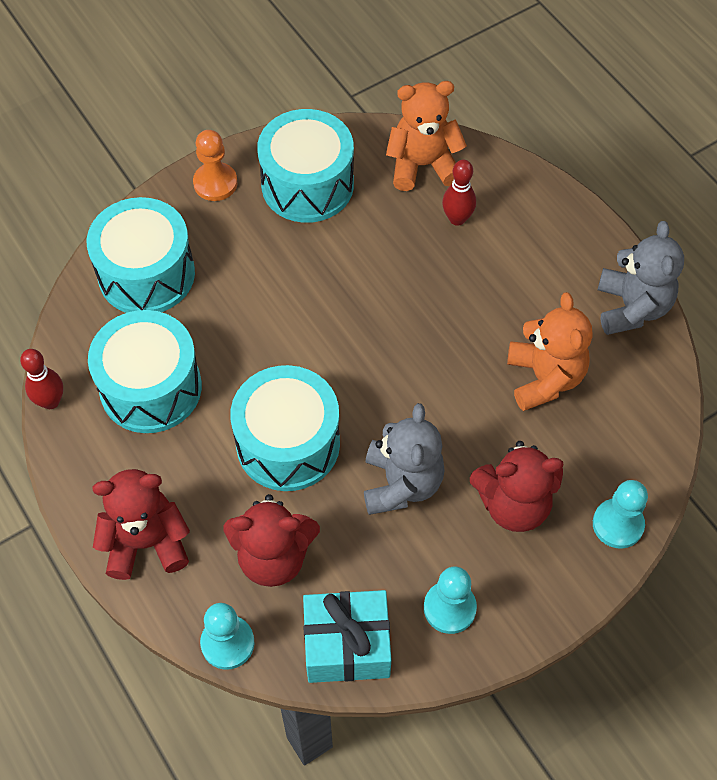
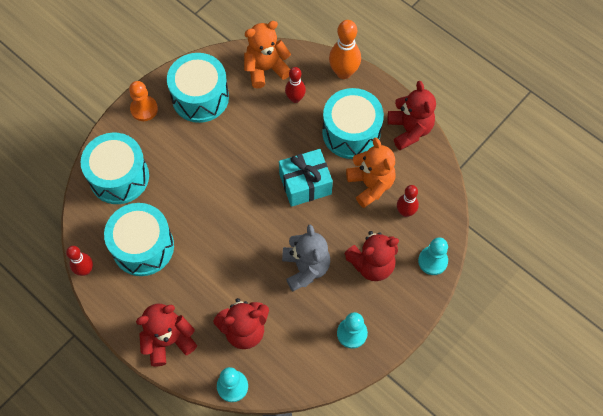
camera: 15 degrees left, 5 degrees up
turquoise drum [230,365,340,491] -> turquoise drum moved to [322,88,384,159]
turquoise gift [303,590,391,683] -> turquoise gift moved to [279,149,333,207]
grey teddy bear [598,221,684,335] -> red teddy bear [388,81,436,150]
none -> orange bowling pin [329,20,361,79]
none -> red bowling pin [397,185,419,217]

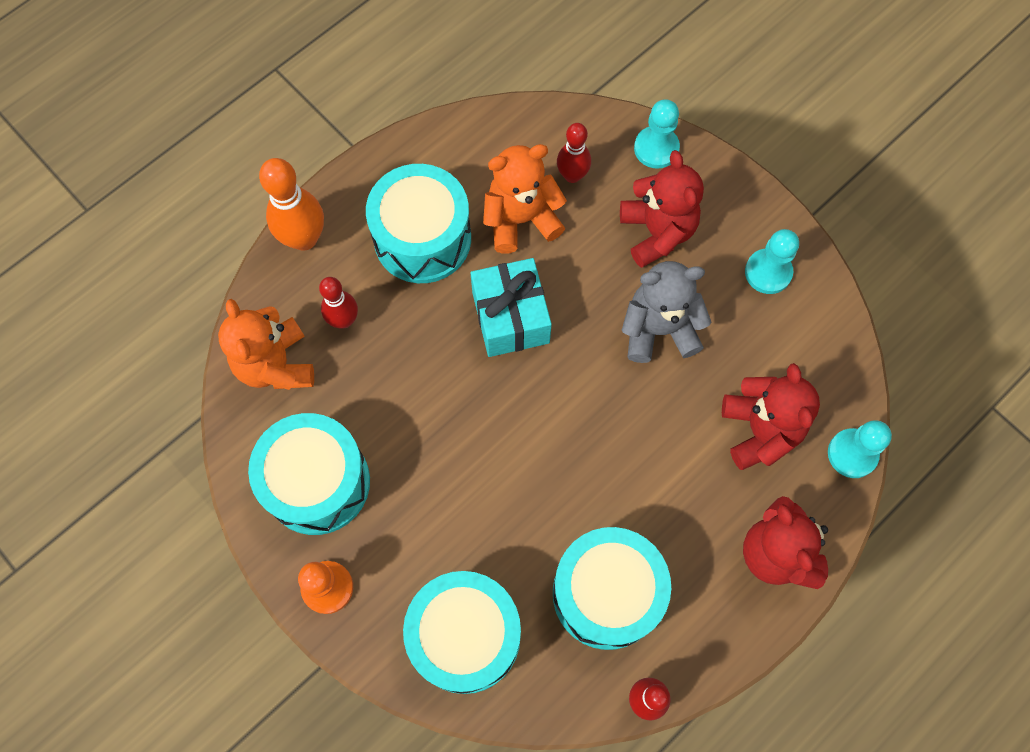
camera: 85 degrees left, 5 degrees up
red teddy bear [388,81,436,150] -> none

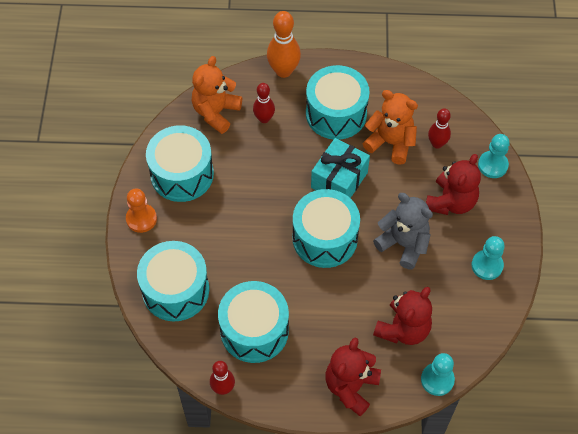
camera: 45 degrees right, 10 degrees down
none -> turquoise drum [293,189,360,268]

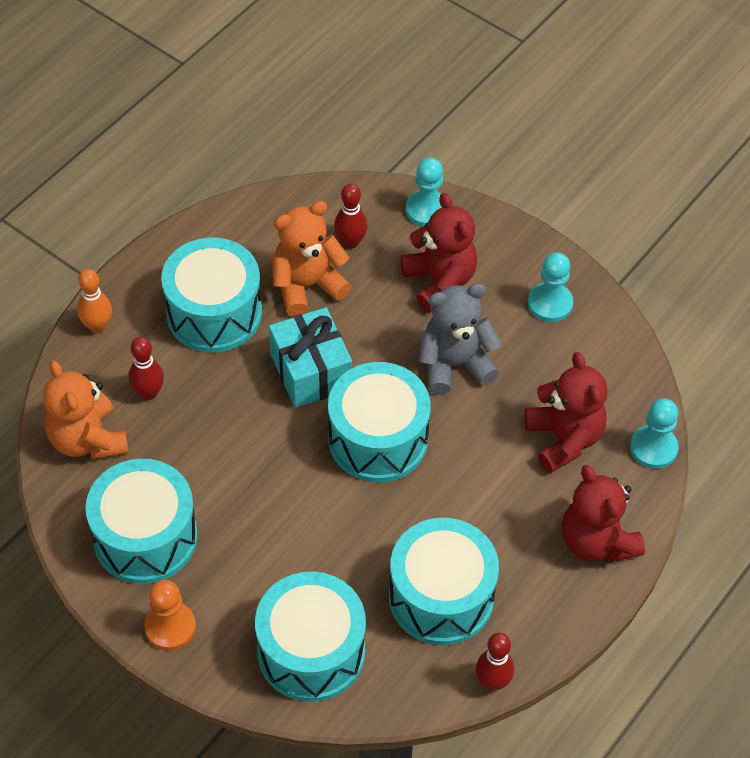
camera: 55 degrees left, 5 degrees down
orange bowling pin [267,11,301,78] -> orange bowling pin [77,269,112,333], size x0.64

